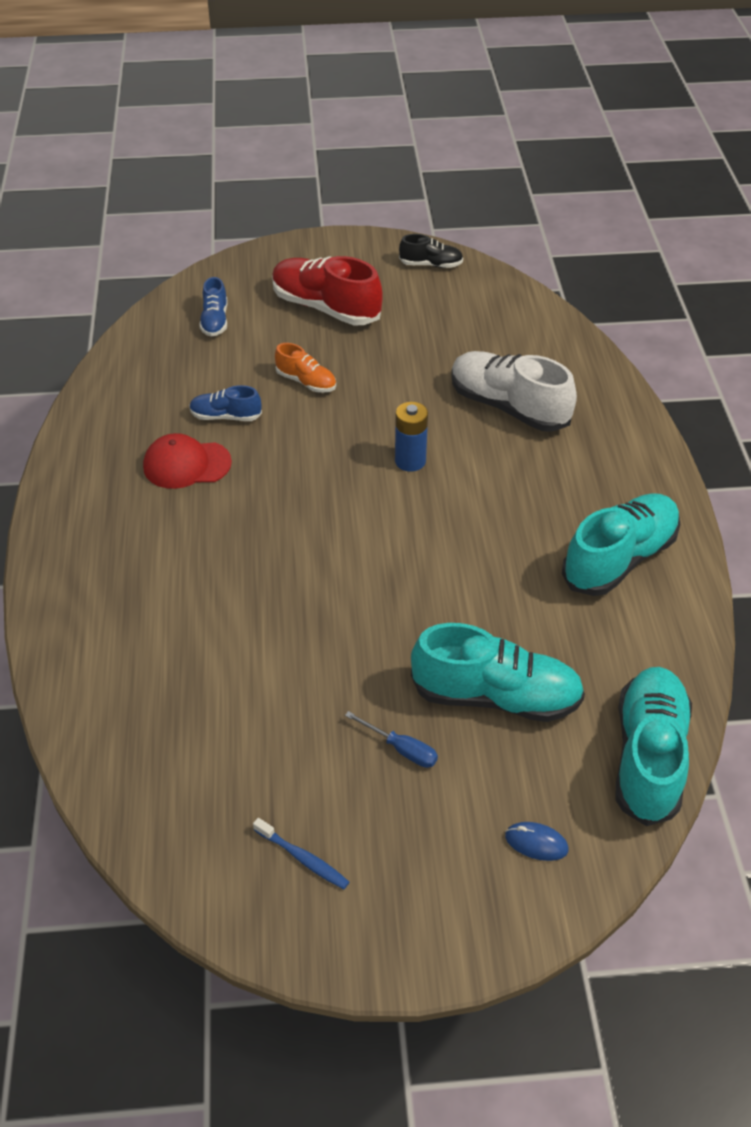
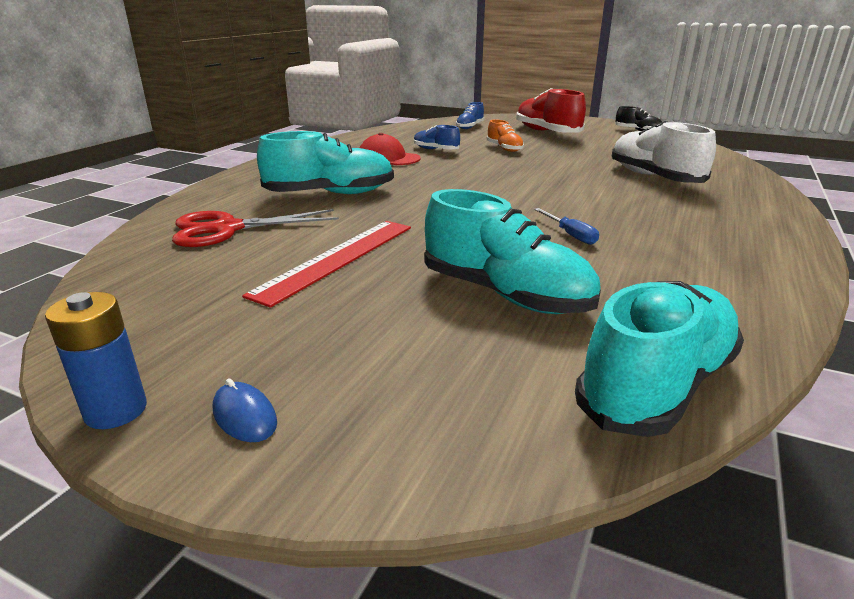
camera: 30 degrees right, 20 degrees down
blue toothbrush [253,818,349,889] -> none
blue screwdriver [345,711,438,768] -> blue screwdriver moved to [534,208,599,245]
blue battery [395,402,428,472] -> blue battery moved to [45,292,147,429]
blue mouse [505,822,568,861] -> blue mouse moved to [213,378,277,442]
turquoise shoe [562,493,681,596] -> turquoise shoe moved to [257,131,394,194]
none -> red scissors [172,209,339,247]
none -> red ruler [242,221,411,308]

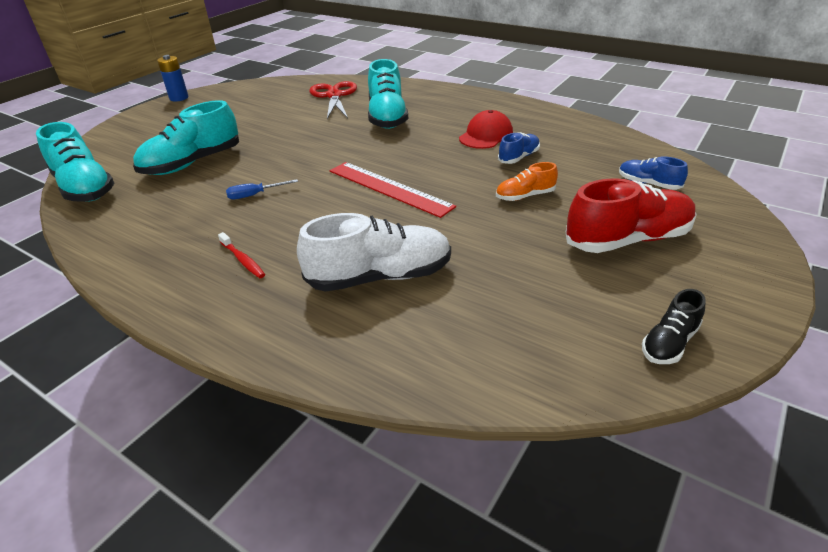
camera: 100 degrees right, 10 degrees up
blue mouse [213,378,277,442] -> none
red ruler [242,221,411,308] -> red ruler moved to [330,162,456,218]
none -> red toothbrush [218,232,265,278]

